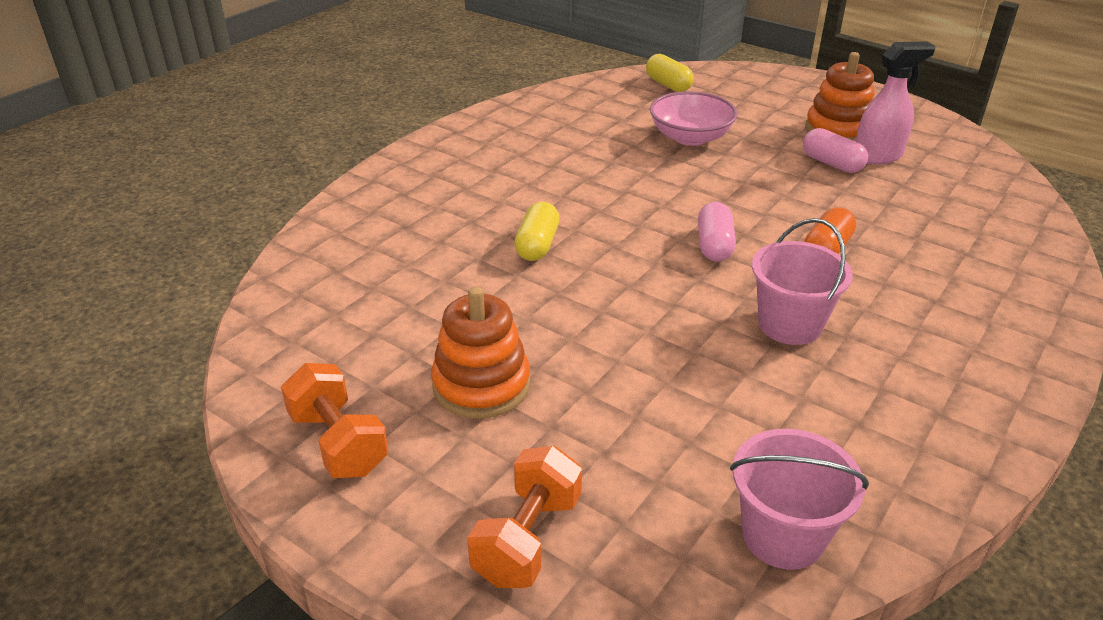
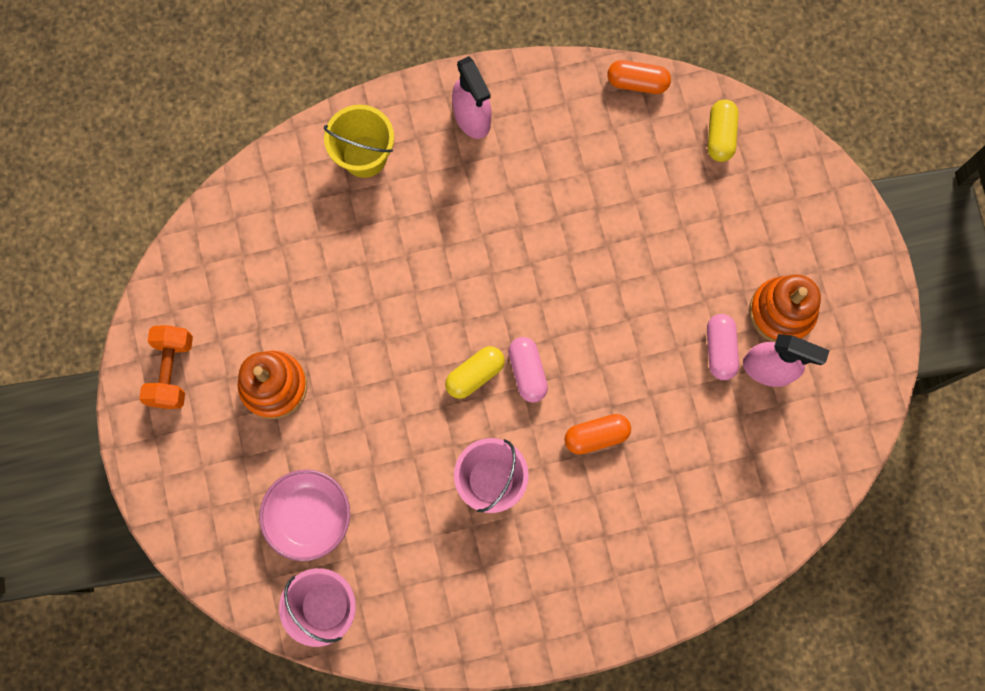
camera: 40 degrees right, 40 degrees up
orange dumbbell [467,446,582,588] -> none
yellow capsule [514,202,560,261] -> yellow capsule moved to [445,346,505,399]
pink bowl [650,91,738,146] -> pink bowl moved to [259,469,350,561]
pink capsule [698,202,736,262] -> pink capsule turned 60 degrees counterclockwise [508,337,548,403]
none -> yellow bucket [324,105,394,178]
none -> pink spray bottle [452,56,491,139]
none -> orange capsule [607,60,671,94]

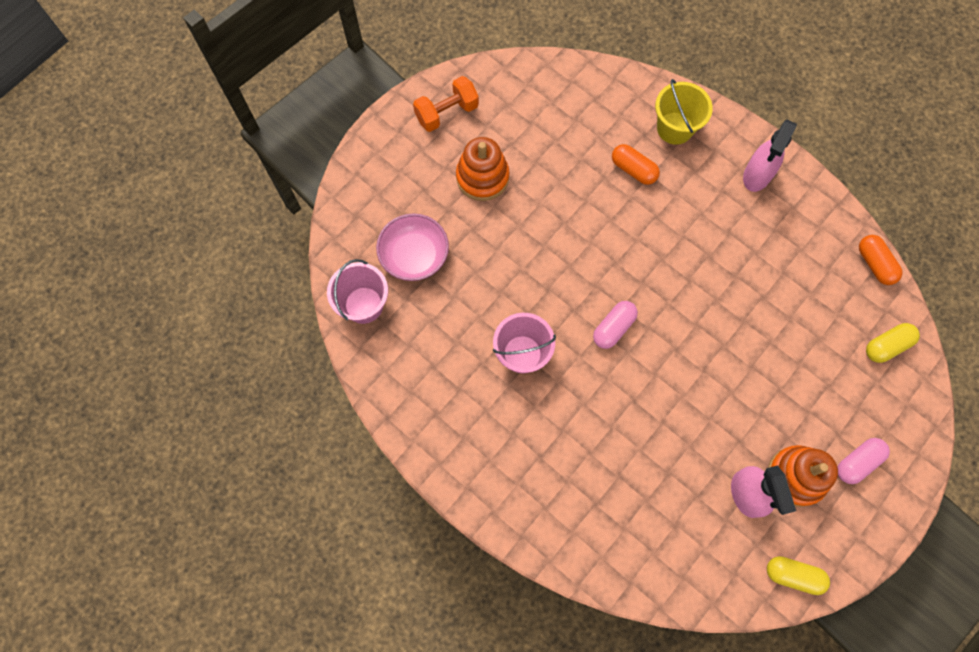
camera: 55 degrees right, 5 degrees down
yellow capsule [445,346,505,399] -> yellow capsule moved to [767,556,830,595]
orange capsule [564,414,631,455] -> orange capsule moved to [612,144,660,185]
pink capsule [707,314,739,380] -> pink capsule moved to [837,438,890,484]

